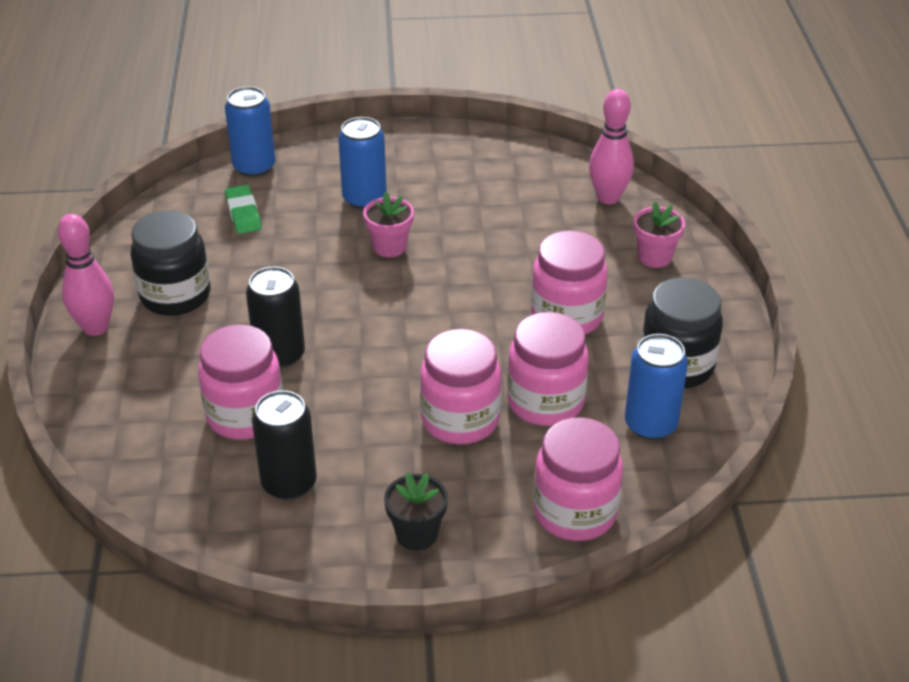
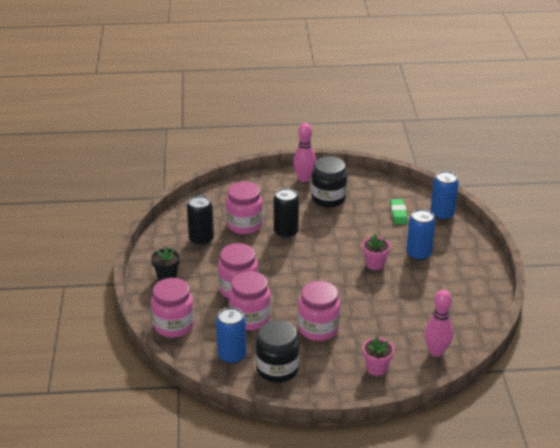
camera: 90 degrees right, 5 degrees down
green eraser [225,185,261,234] -> green eraser turned 75 degrees counterclockwise [390,199,408,224]

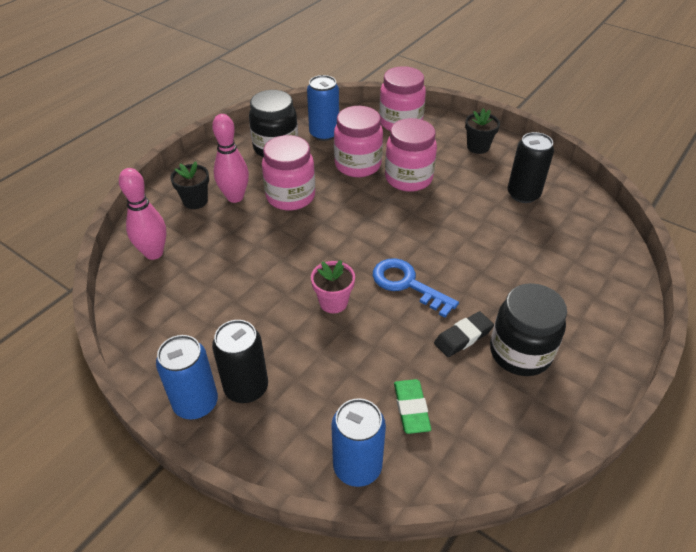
camera: 130 degrees right, 10 degrees up
pink jar [226,181,263,234] -> none
black can [274,188,299,238] -> black can moved to [212,320,268,403]
pink bowling pin [293,123,316,182] -> pink bowling pin moved to [212,114,249,203]
pink flower pot [363,336,394,376] -> black flower pot [170,161,209,209]
green eraser [390,199,408,224] -> green eraser turned 45 degrees clockwise [394,379,431,434]
blue can [406,209,435,261] -> blue can moved to [156,335,218,419]
none -> blue key [373,258,459,318]
none -> black eraser [434,311,494,357]

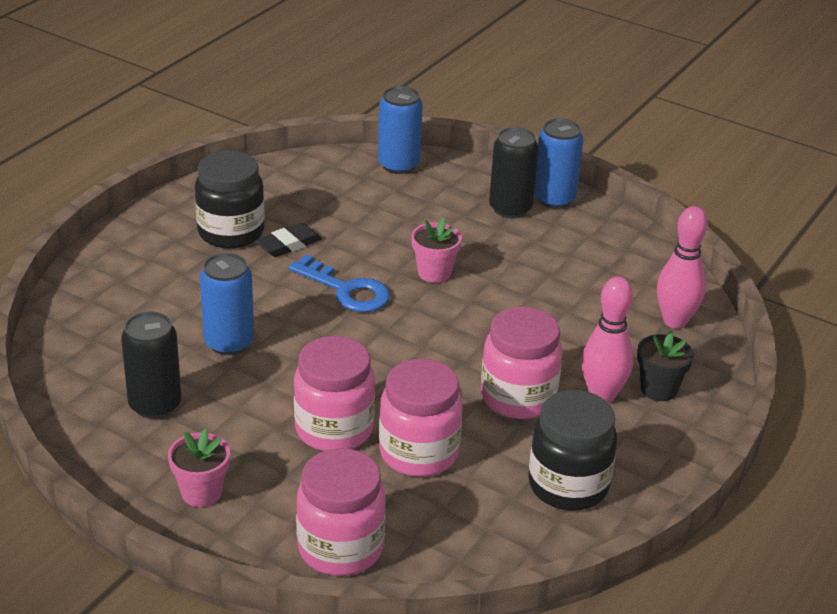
camera: 175 degrees right, 10 degrees down
blue can [307,75,339,141] -> blue can moved to [200,253,254,355]
green eraser [394,379,431,434] -> none
black flower pot [465,108,500,154] -> pink flower pot [168,429,230,507]

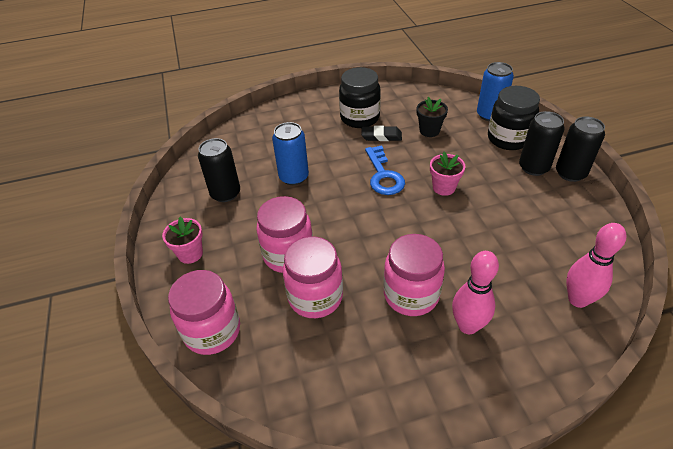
camera: 45 degrees right, 10 degrees up
black jar [528,390,617,511] -> black jar moved to [488,86,540,150]
blue can [534,118,583,209] -> black can [556,117,605,182]
black flower pot [637,330,694,401] -> black flower pot moved to [417,97,448,137]

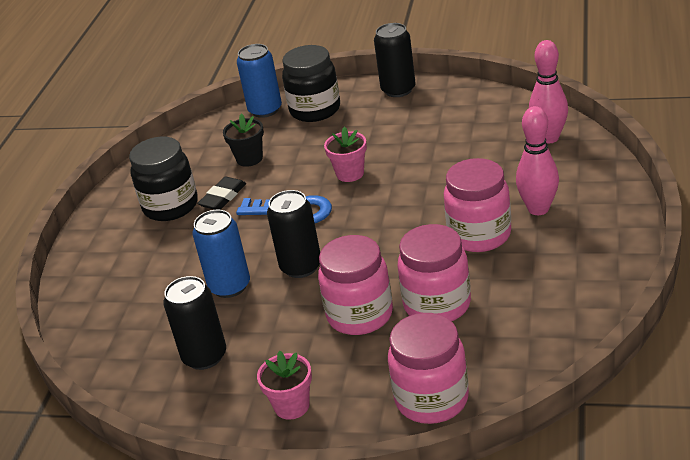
camera: 60 degrees left, 10 degrees down
black can [519,111,565,176] -> black can moved to [267,190,320,278]

